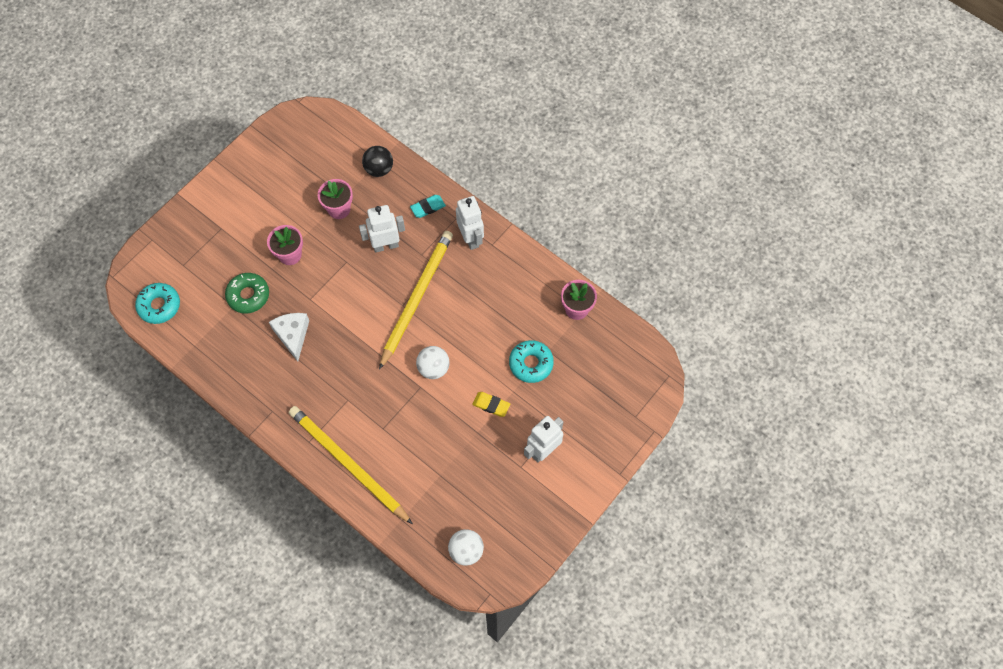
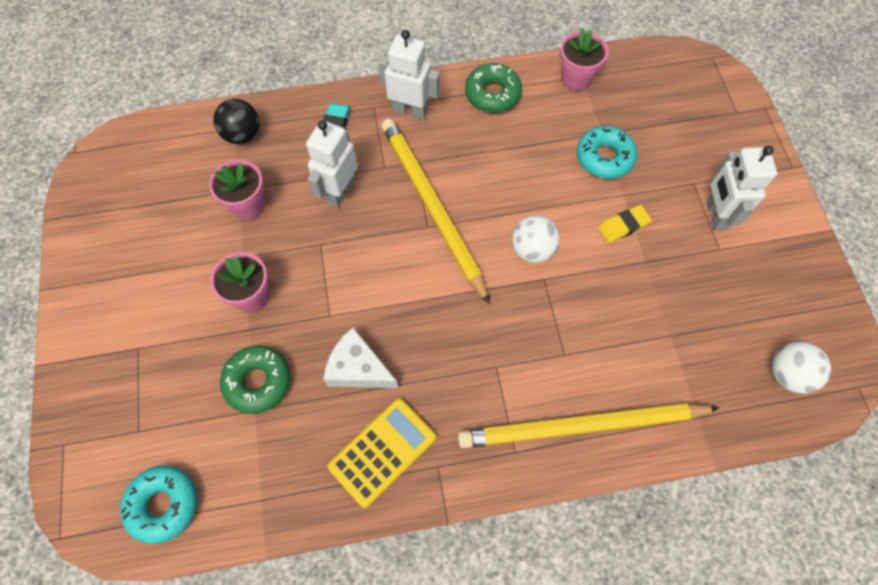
camera: 50 degrees left, 0 degrees up
none -> yellow calculator [328,398,436,508]
none -> green donut [465,63,522,113]

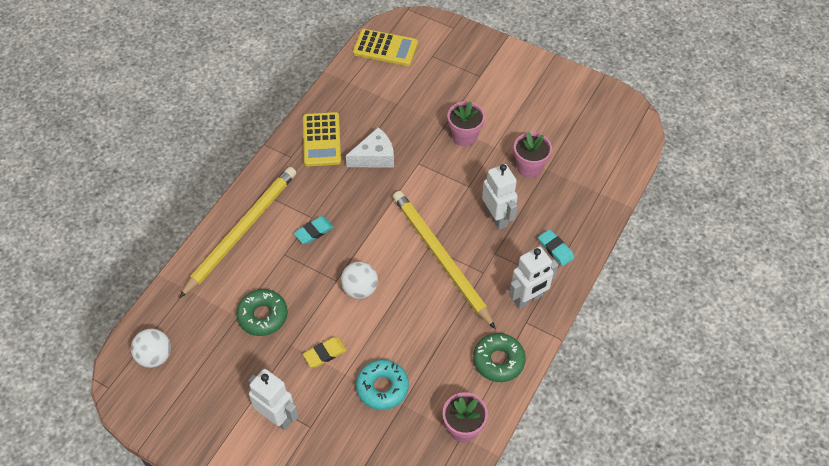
camera: 130 degrees right, 10 degrees down
turquoise donut [120,465,198,544] -> yellow calculator [353,29,418,66]
black ball [213,99,260,144] -> none
green donut [220,346,290,414] -> green donut moved to [236,289,288,336]
yellow pencil [381,118,490,304] -> yellow pencil turned 135 degrees counterclockwise [393,191,496,329]
yellow eraser [598,205,652,243] -> yellow eraser turned 45 degrees clockwise [303,337,347,368]
none -> turquoise eraser [294,216,334,244]

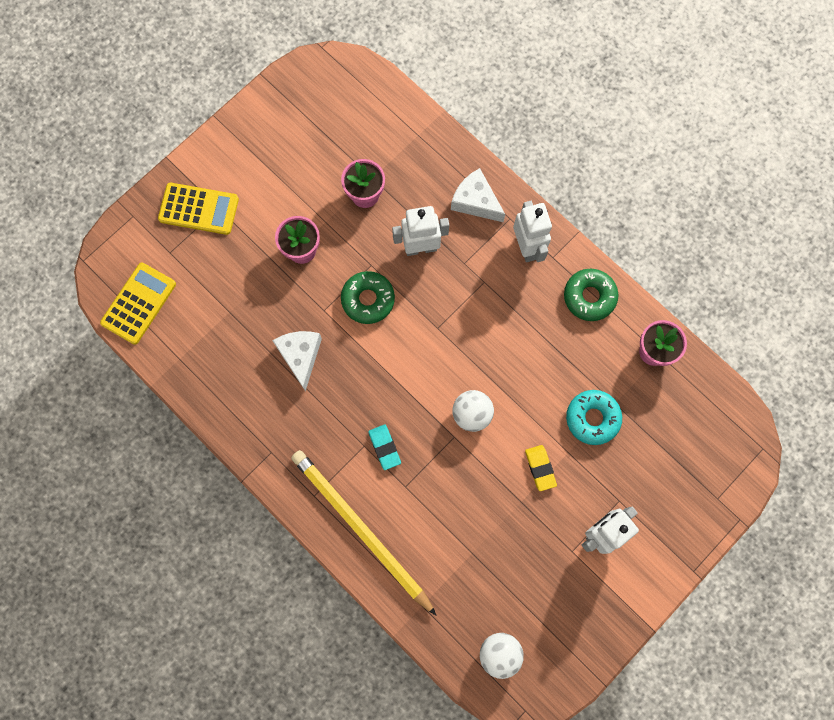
camera: 75 degrees left, 20 degrees up
green donut [236,289,288,336] -> green donut moved to [341,271,395,324]
yellow calculator [303,112,341,166] -> yellow calculator moved to [158,183,239,235]
yellow pencil [393,191,496,329] -> none
turquoise eraser [538,229,574,266] -> white cheese [451,168,505,222]

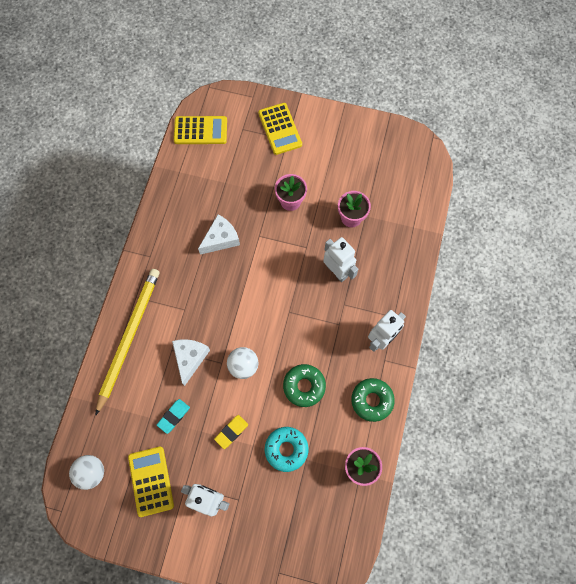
camera: 60 degrees right, 5 degrees down
green donut [341,271,395,324] -> green donut moved to [283,364,326,407]
turquoise eraser [368,424,401,470] -> turquoise eraser moved to [157,399,190,434]
white cheese [451,168,505,222] -> white cheese moved to [172,339,210,386]
none -> yellow calculator [128,446,174,517]

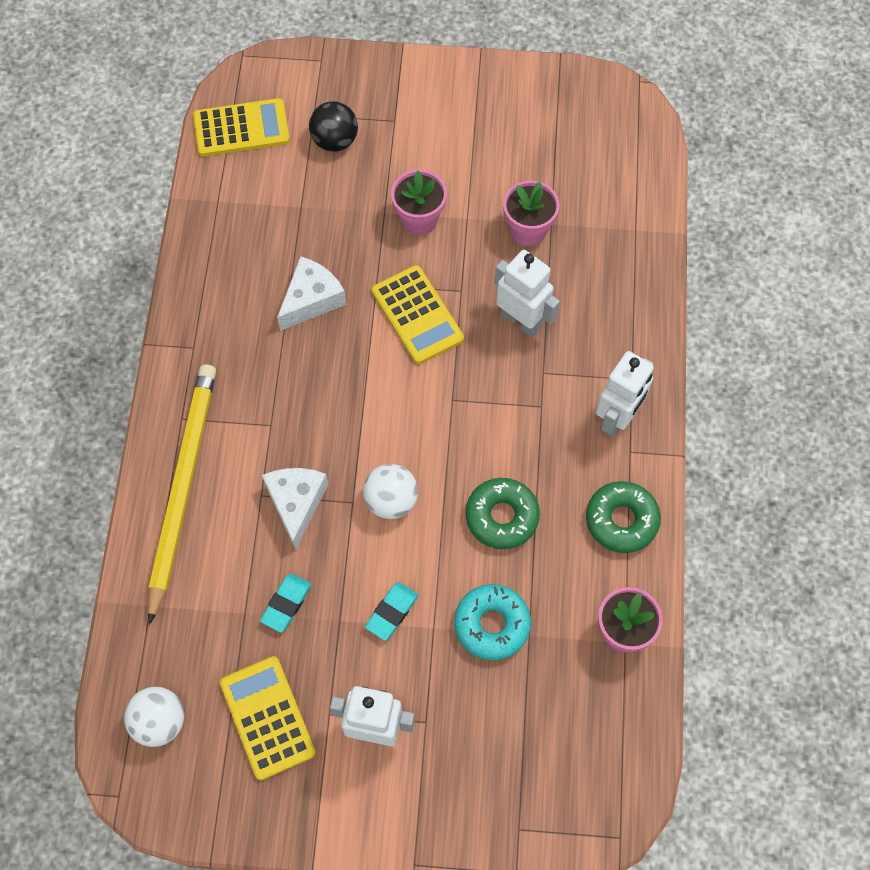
camera: 10 degrees left, 5 degrees down
yellow eraser [214,415,248,449] -> turquoise eraser [365,582,419,641]
yellow calculator [258,103,302,155] -> yellow calculator moved to [372,265,464,364]
none -> black ball [309,101,358,152]

